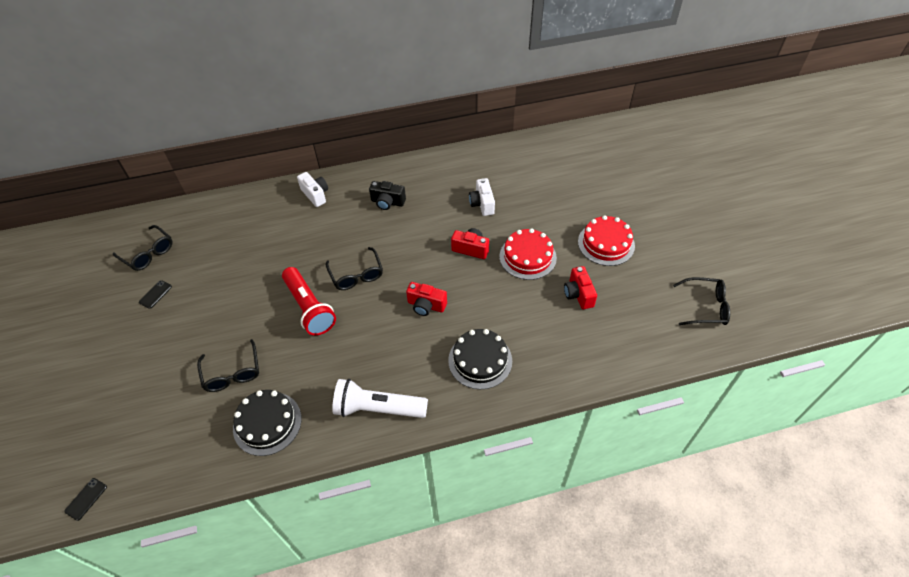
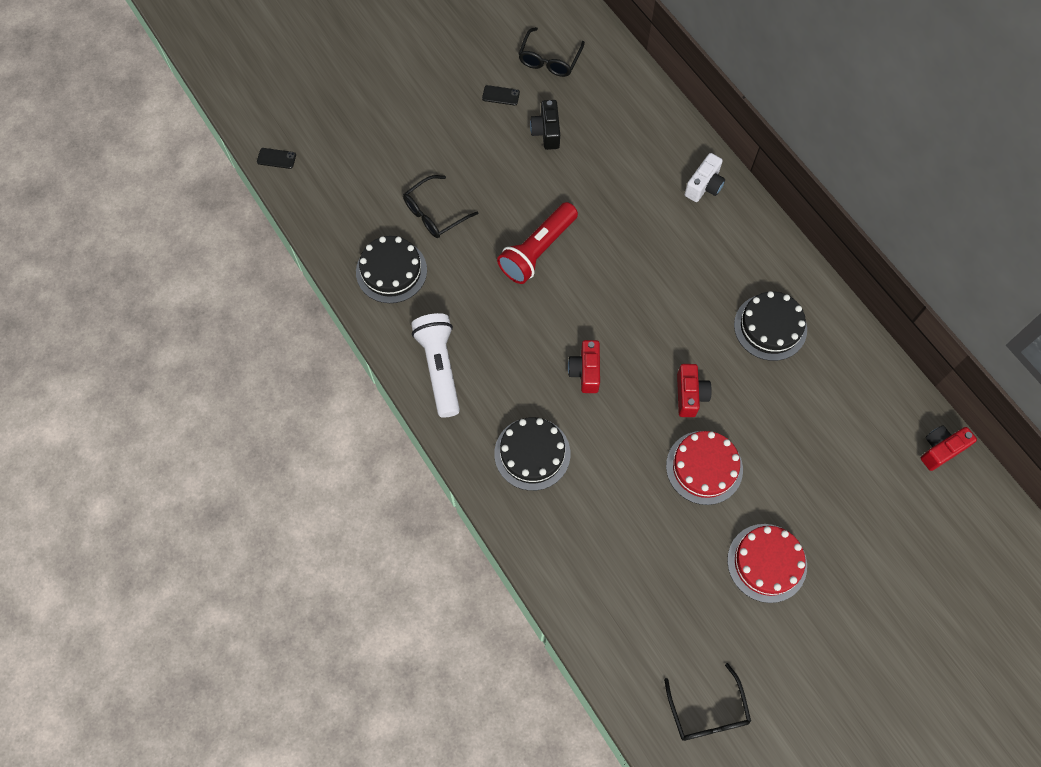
camera: 70 degrees right, 15 degrees up
black glasses [326,247,383,290] -> none
black camera [369,181,406,210] -> black camera moved to [530,100,560,150]
white camera [469,178,495,216] -> none
red camera [564,266,597,309] -> red camera moved to [921,425,977,471]
none -> black cake [734,291,807,361]

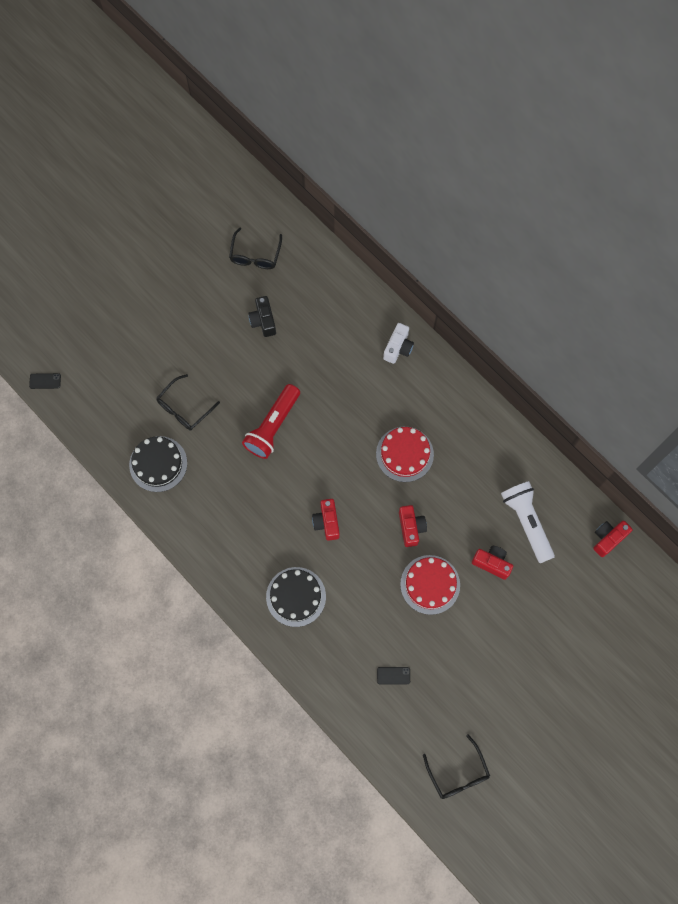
camera: 10 degrees left, 5 degrees up
white flashlight [411,313,460,418] -> white flashlight moved to [501,481,555,563]
black phone [482,85,520,106] -> black phone moved to [377,667,410,684]
red cake [727,524,807,603] -> red cake moved to [376,427,434,482]
black cake [734,291,807,361] -> none
none -> red camera [472,546,513,580]

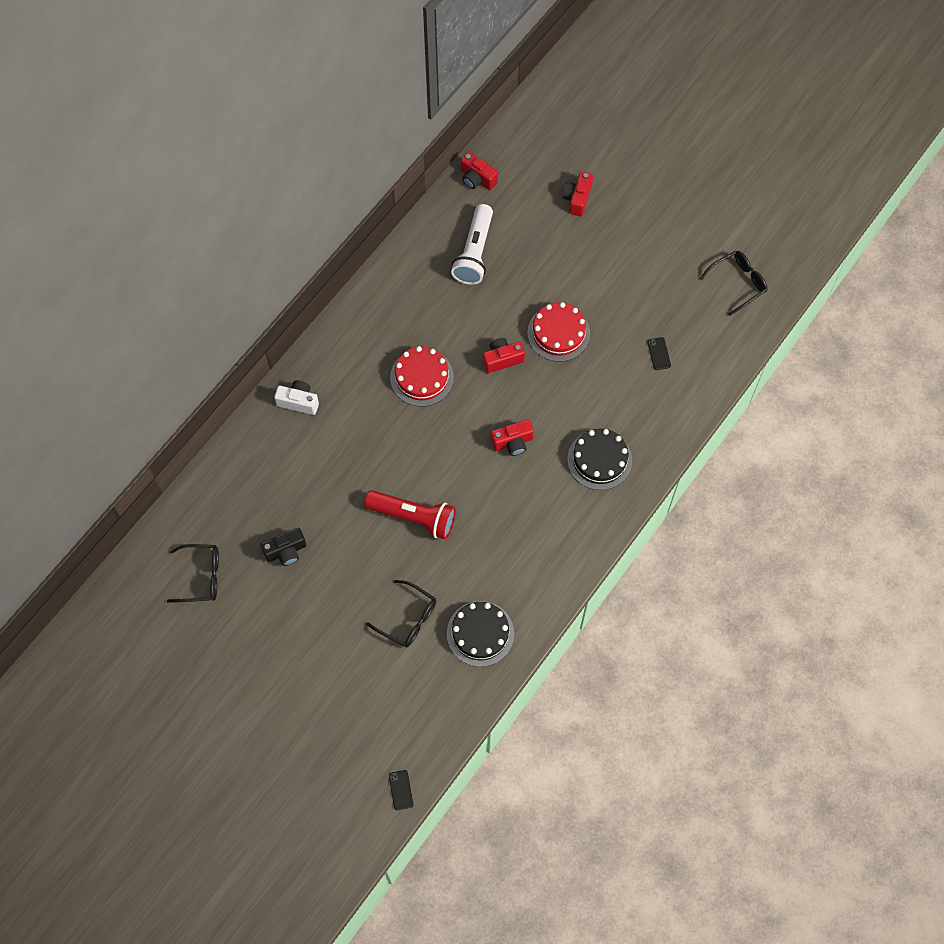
camera: 100 degrees left, 5 degrees down
red camera [472,546,513,580] -> red camera moved to [562,172,593,216]
white flashlight [501,481,555,563] -> white flashlight turned 45 degrees counterclockwise [451,204,493,285]

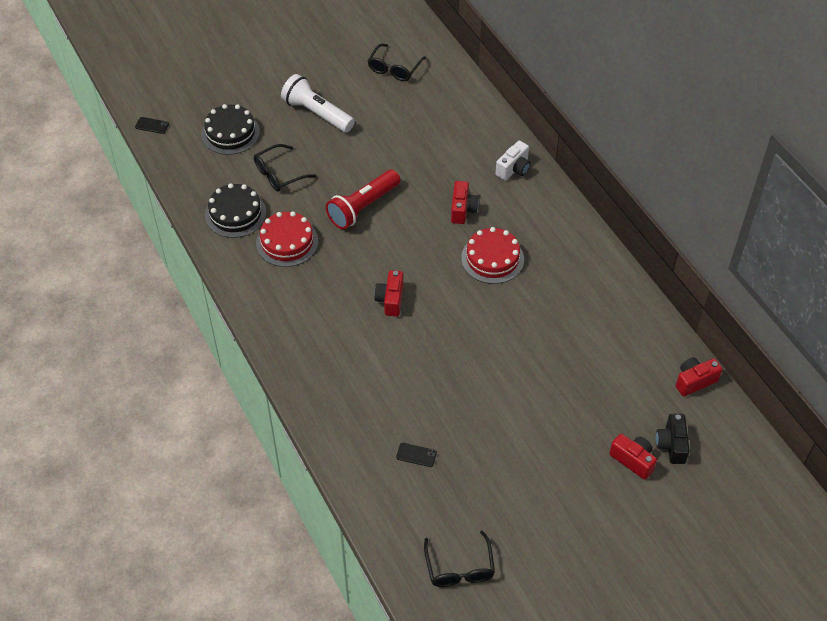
camera: 115 degrees right, 15 degrees down
black camera [260,528,306,566] -> black camera moved to [656,414,690,464]
white flashlight [451,204,493,285] -> white flashlight moved to [281,74,355,132]
red camera [483,338,525,373] -> red camera moved to [451,181,479,224]
red cake [527,302,590,362] -> red cake moved to [256,211,318,267]
black cake [567,428,632,490] -> black cake moved to [201,104,260,155]

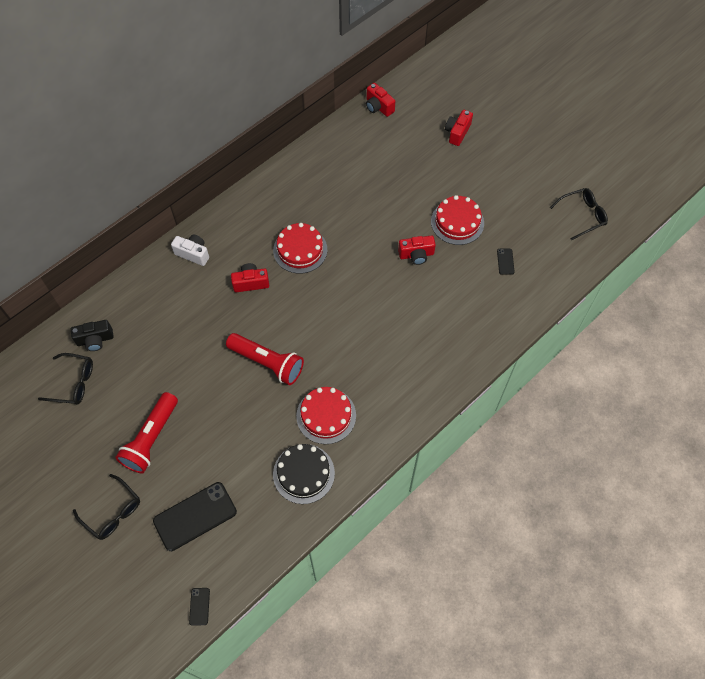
camera: 105 degrees left, 10 degrees up
black cake [201,104,260,155] -> black phone [153,482,237,551]
black glasses [254,144,317,191] -> black glasses moved to [73,474,140,540]
white flashlight [281,74,355,132] -> red flashlight [115,392,178,473]
red camera [374,270,404,317] -> red camera moved to [398,235,436,265]
black camera [656,414,690,464] -> black camera moved to [71,320,114,351]
none -> red cake [431,195,484,245]

